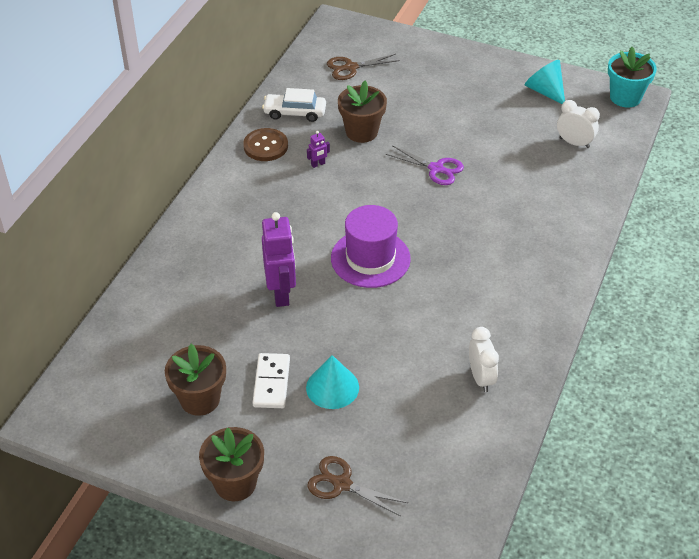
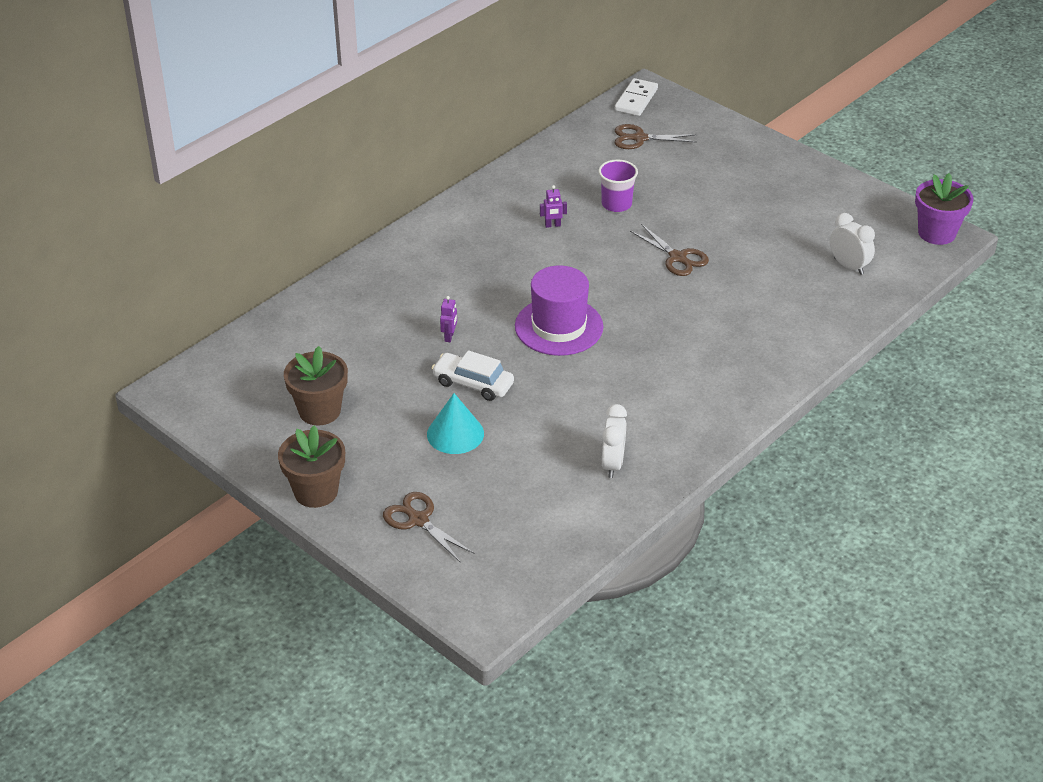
camera: 20 degrees right, 5 degrees down
brown button [243,128,288,161] -> none
white domino [252,353,290,408] -> white domino moved to [615,78,658,116]
white car [262,88,326,122] -> white car moved to [432,350,514,401]
purple robot [262,212,296,307] -> purple robot [440,296,457,342], size x0.43
brown flower pot [338,81,387,143] -> purple cup [598,160,638,212]
purple scissors [386,145,464,185] -> brown scissors [630,224,709,276]
turquoise cone [525,60,565,104] -> none
turquoise flower pot [608,47,657,108] -> purple flower pot [915,173,974,245]

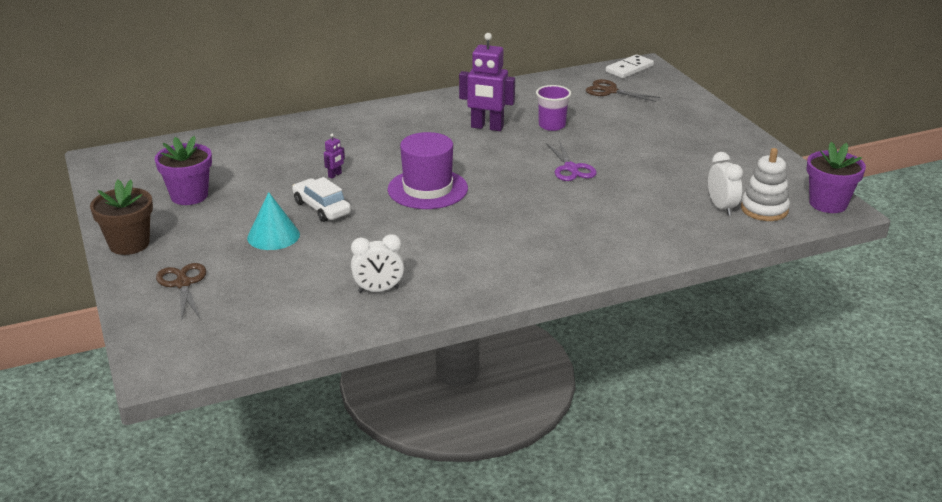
camera: 25 degrees right, 10 degrees down
brown flower pot [284,346,348,425] -> purple flower pot [155,136,212,205]
purple robot [540,185,567,228] -> purple robot [459,33,515,131], size x2.32
white clock [602,404,627,478] -> white clock turned 45 degrees clockwise [351,234,404,293]
brown scissors [630,224,709,276] -> purple scissors [546,140,597,181]
none -> white stacking toy [741,148,790,221]

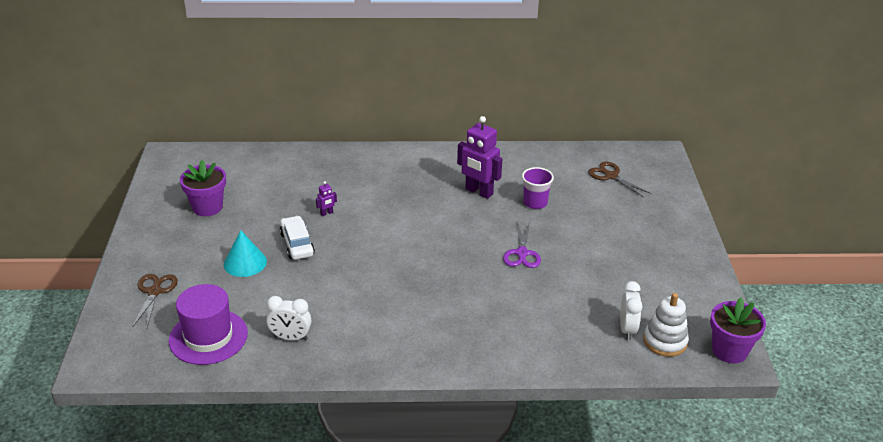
camera: 20 degrees right, 5 degrees up
brown flower pot [90,180,153,255] -> none
purple hat [388,132,468,209] -> purple hat moved to [169,284,248,365]
white domino [605,54,654,78] -> none

